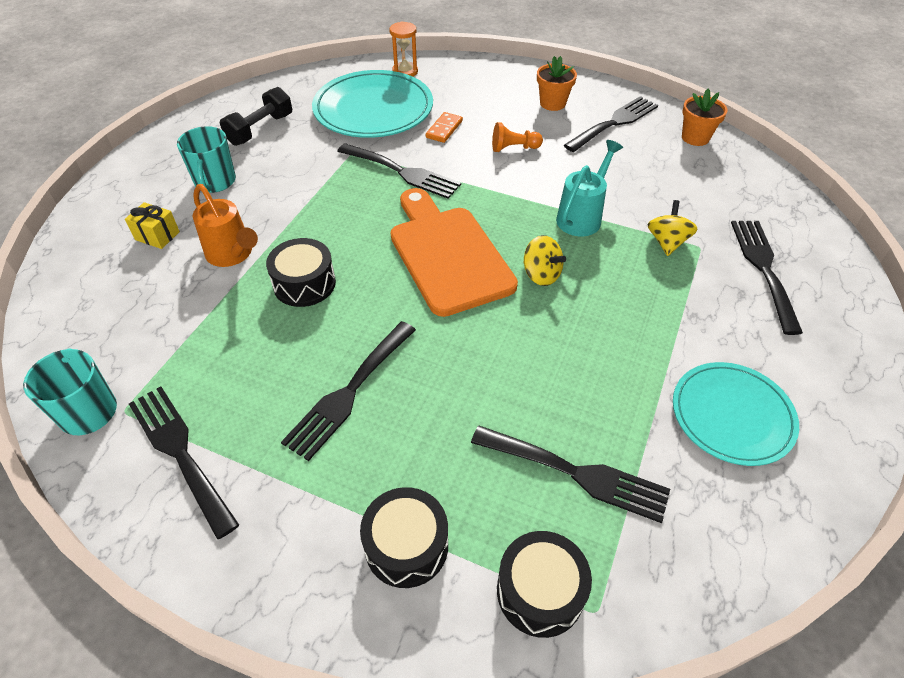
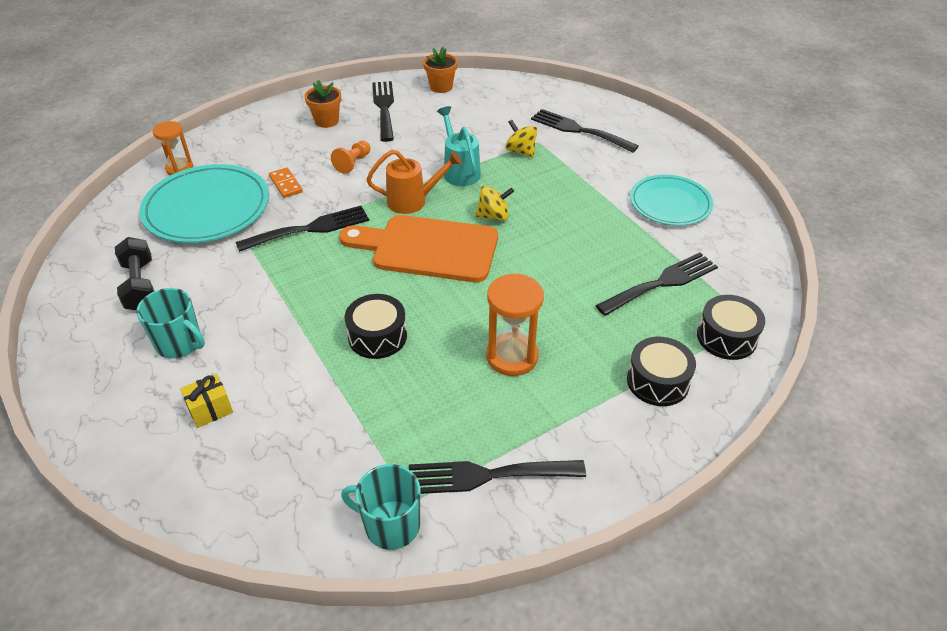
camera: 55 degrees left, 5 degrees down
orange watering can [193,184,258,267] -> orange watering can moved to [366,150,462,214]
black fork [281,321,416,461] -> orange hourglass [486,273,544,376]

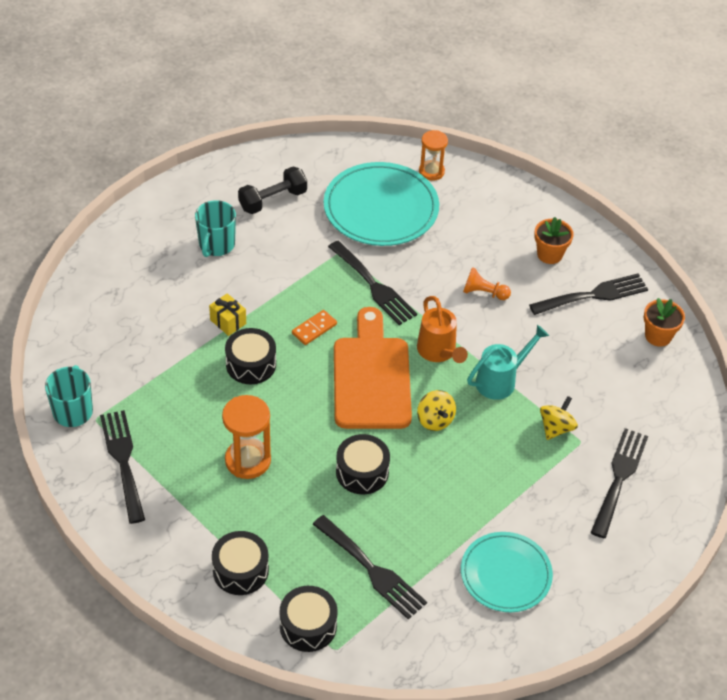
camera: 75 degrees right, 5 degrees up
yellow gift [180,374,233,428] -> yellow gift moved to [209,293,246,336]
orange domino [269,167,303,198] -> orange domino moved to [292,310,337,345]
none -> black drum [336,434,390,494]

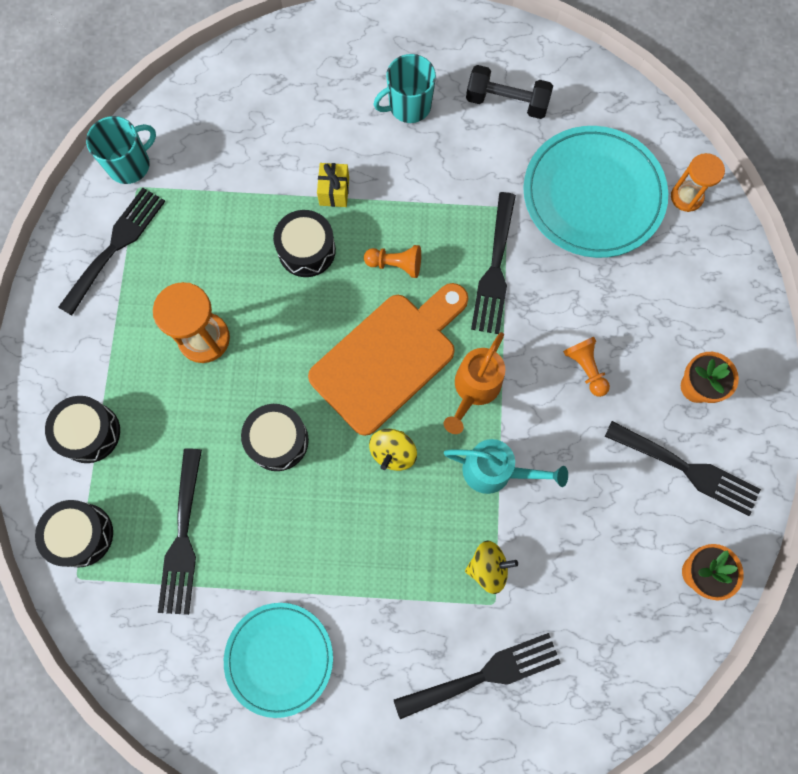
camera: 50 degrees right, 25 degrees up
orange domino [292,310,337,345] -> orange pawn [364,245,421,278]

